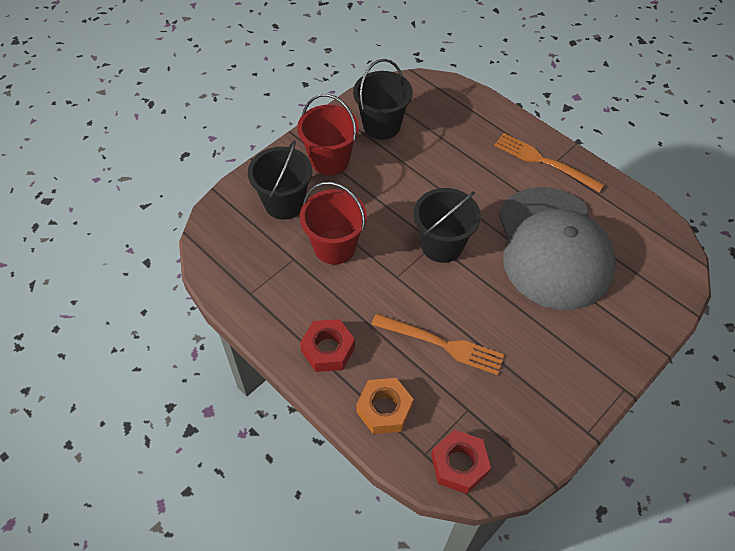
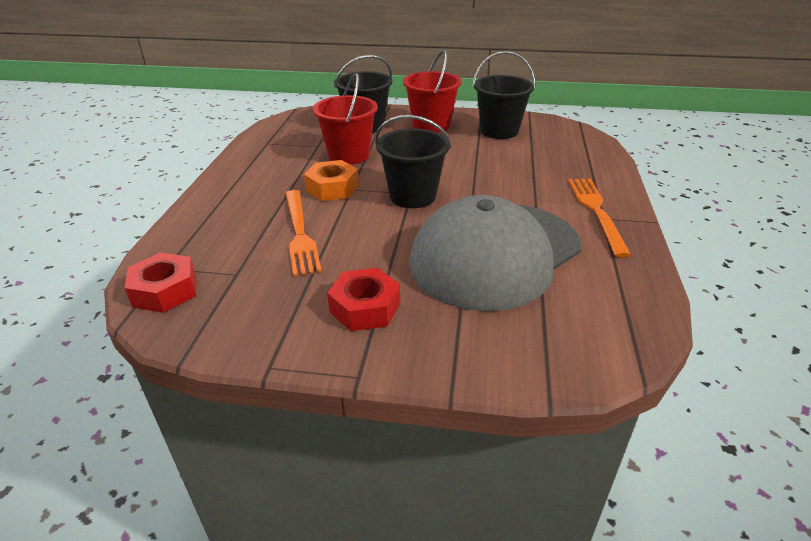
camera: 55 degrees right, 20 degrees down
red nut [300,319,355,372] -> red nut moved to [327,268,400,331]
orange nut [356,378,414,434] -> orange nut moved to [304,160,359,201]

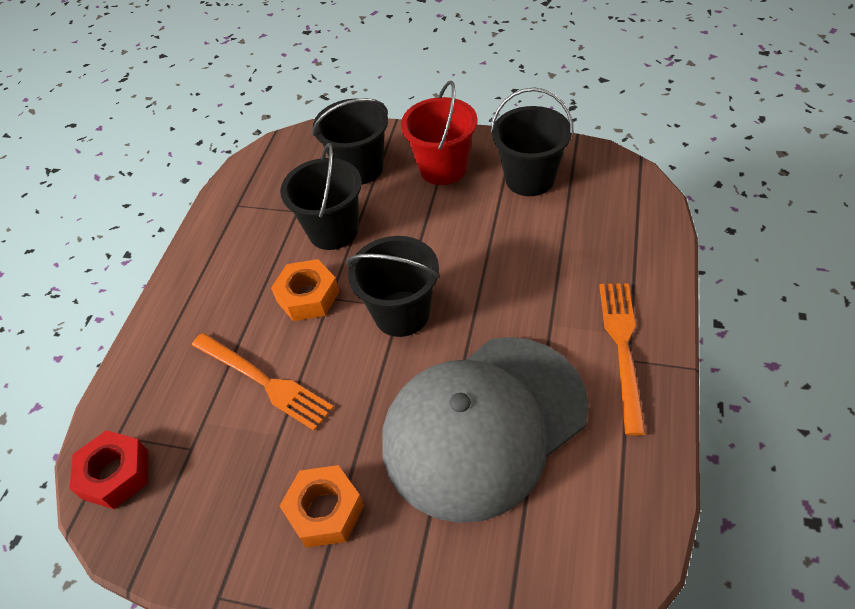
camera: 10 degrees right, 15 degrees up
orange fork [285,190,322,277] -> orange fork turned 45 degrees counterclockwise [192,333,334,431]
red bucket [313,73,378,165] -> black bucket [280,143,362,250]
red nut [327,268,400,331] -> orange nut [280,465,364,548]

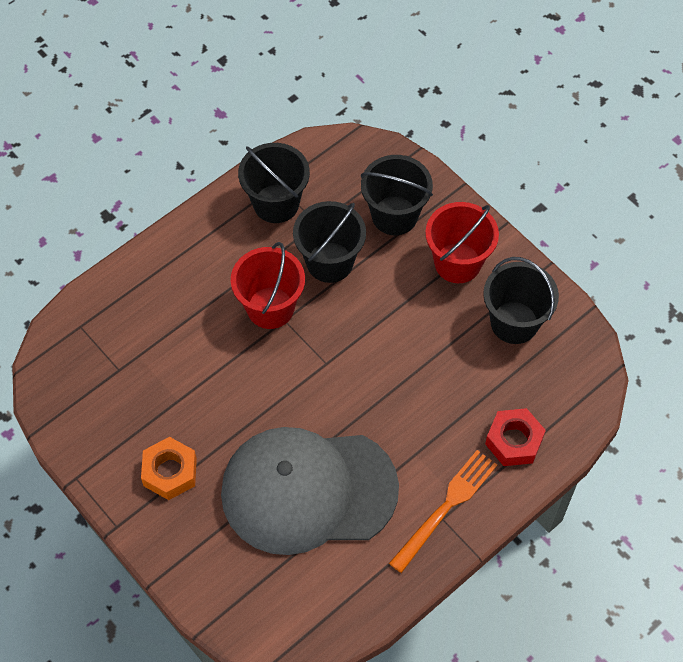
camera: 30 degrees right, 10 degrees up
red nut [69,430,148,509] -> red nut moved to [485,408,546,466]
orange fork [192,333,334,431] -> none
orange nut [271,259,340,321] -> red bucket [231,242,305,329]
black bucket [346,236,440,337] -> black bucket moved to [238,143,310,223]

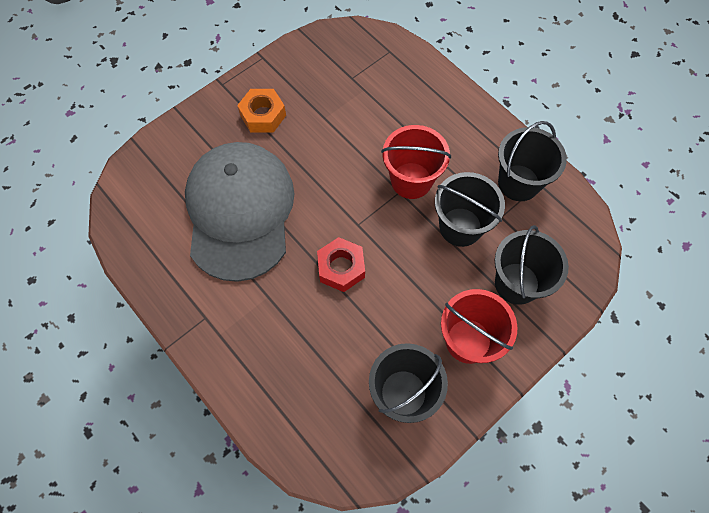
camera: 90 degrees right, 5 degrees up
orange fork [389,450,497,573] -> none
red nut [485,408,546,466] -> red nut moved to [317,237,365,292]

